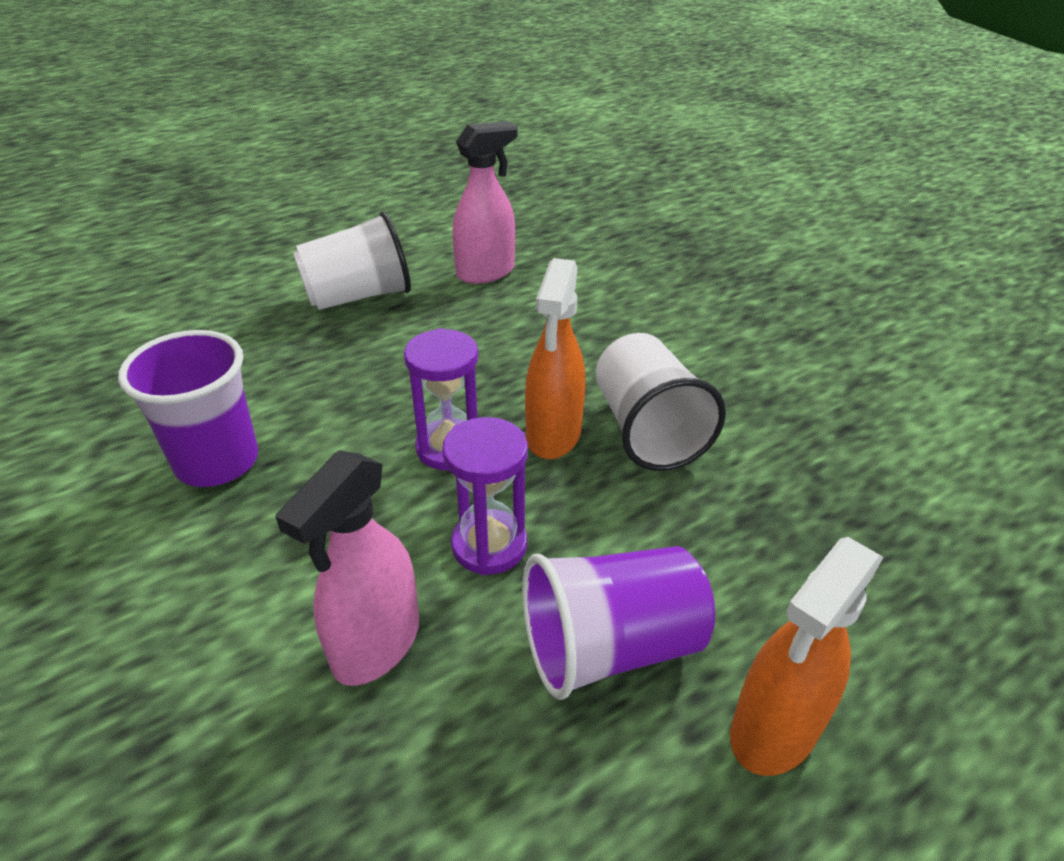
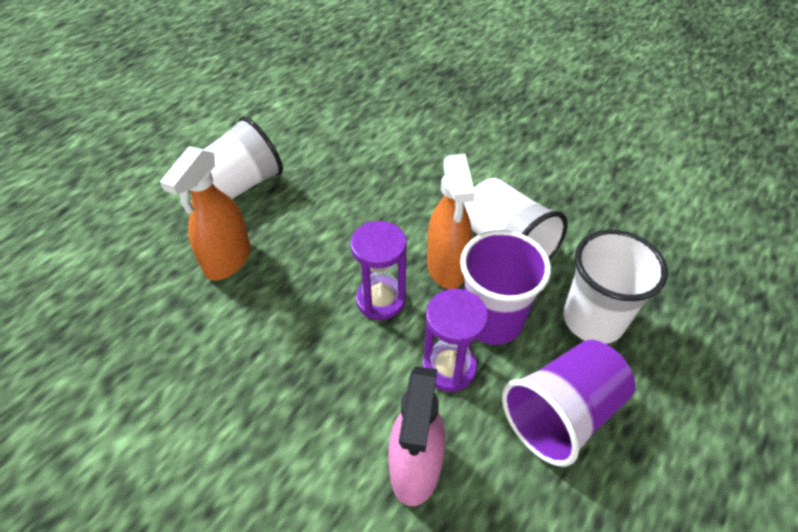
camera: 20 degrees left, 10 degrees up
purple cup [118,330,258,487] -> purple cup moved to [460,230,551,345]
pink spray bottle [452,121,517,284] -> none
orange spray bottle [730,537,883,776] -> orange spray bottle moved to [160,146,251,281]
none -> white cup [563,230,668,344]

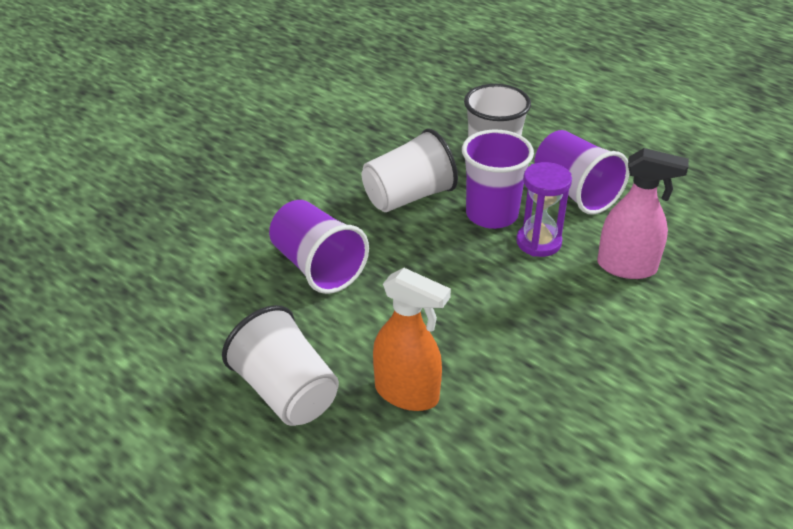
camera: 85 degrees left, 10 degrees down
purple hourglass [351,221,407,320] -> none
orange spray bottle [427,154,475,289] -> none
none -> purple cup [269,200,369,294]

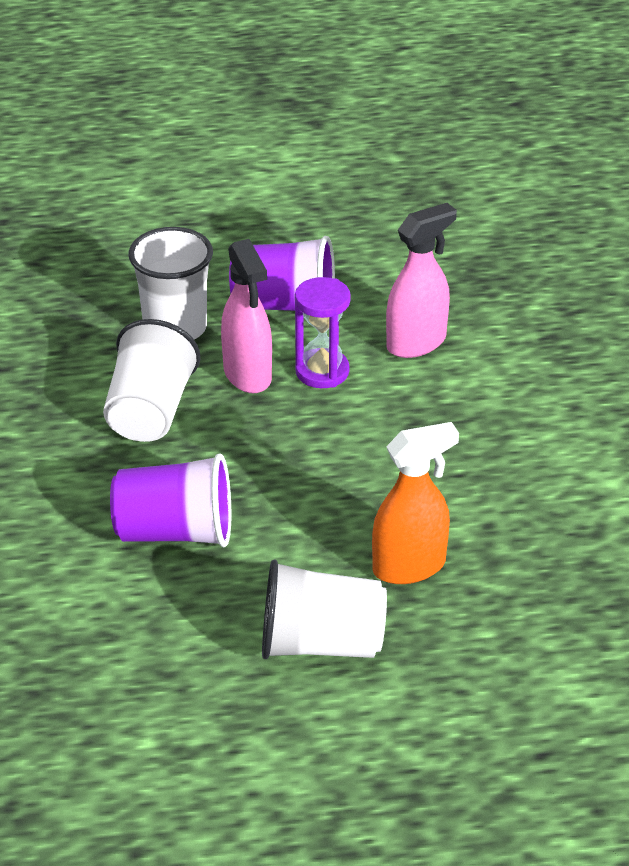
camera: 50 degrees left, 0 degrees up
purple cup [462,130,534,229] -> pink spray bottle [221,239,272,393]

